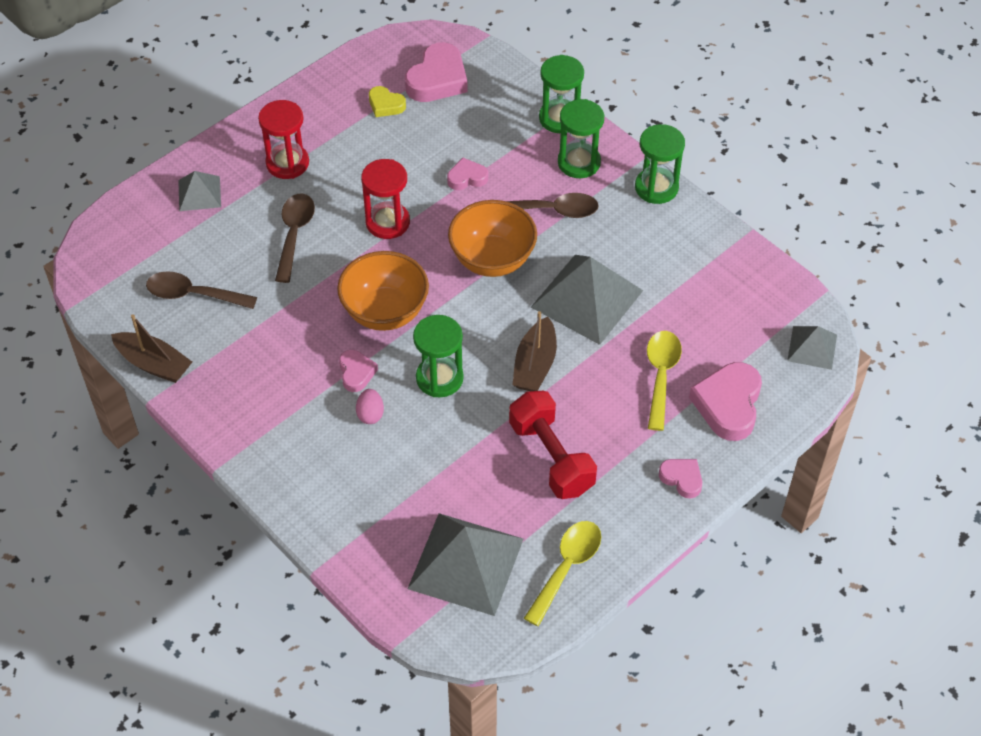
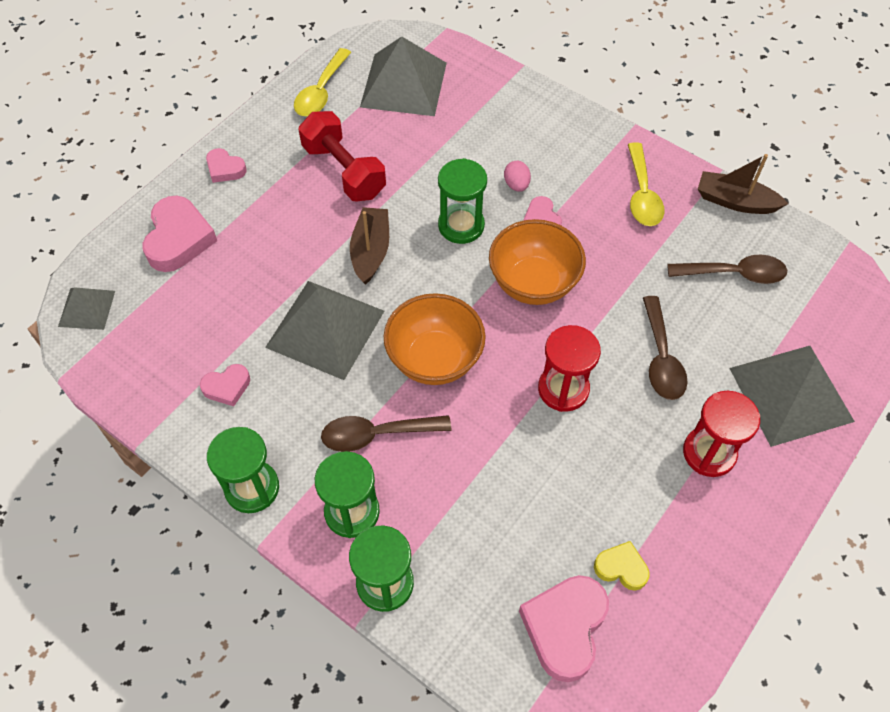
camera: 170 degrees right, 5 degrees up
grey pyramid [178,171,221,211] -> grey pyramid [729,346,855,447], size x1.88
pink heart [447,158,488,190] -> pink heart moved to [200,364,250,406]
yellow spoon [647,331,682,431] -> yellow spoon moved to [628,142,665,226]

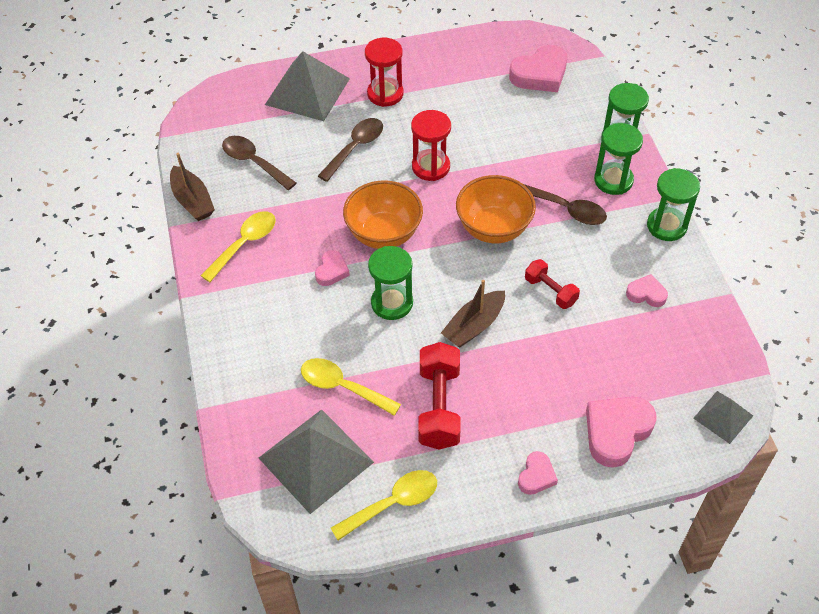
camera: 140 degrees left, 5 degrees down
pink heart [206,148,247,183] -> pink heart turned 45 degrees clockwise [518,451,558,495]
grey pyramid [265,281,384,380] -> red dumbbell [525,259,580,309]
pink egg [504,161,531,192] -> none
yellow heart [594,541,650,591] -> none
none -> yellow spoon [301,358,401,416]

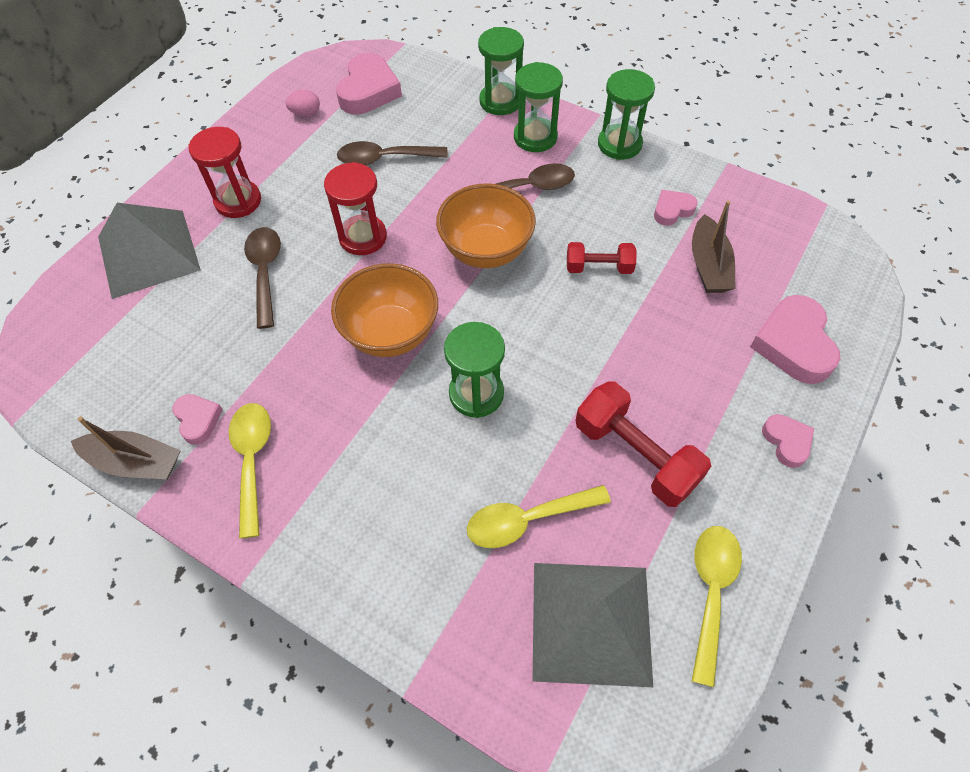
camera: 45 degrees left, 5 degrees up
brown spoon [222,136,296,190] -> brown spoon moved to [337,141,448,165]
pink heart [315,250,350,286] -> pink heart moved to [172,394,223,445]
brown boat [441,280,505,348] -> brown boat moved to [692,201,736,293]
grey pyramid [693,391,753,444] -> none
none -> pink egg [286,90,320,116]

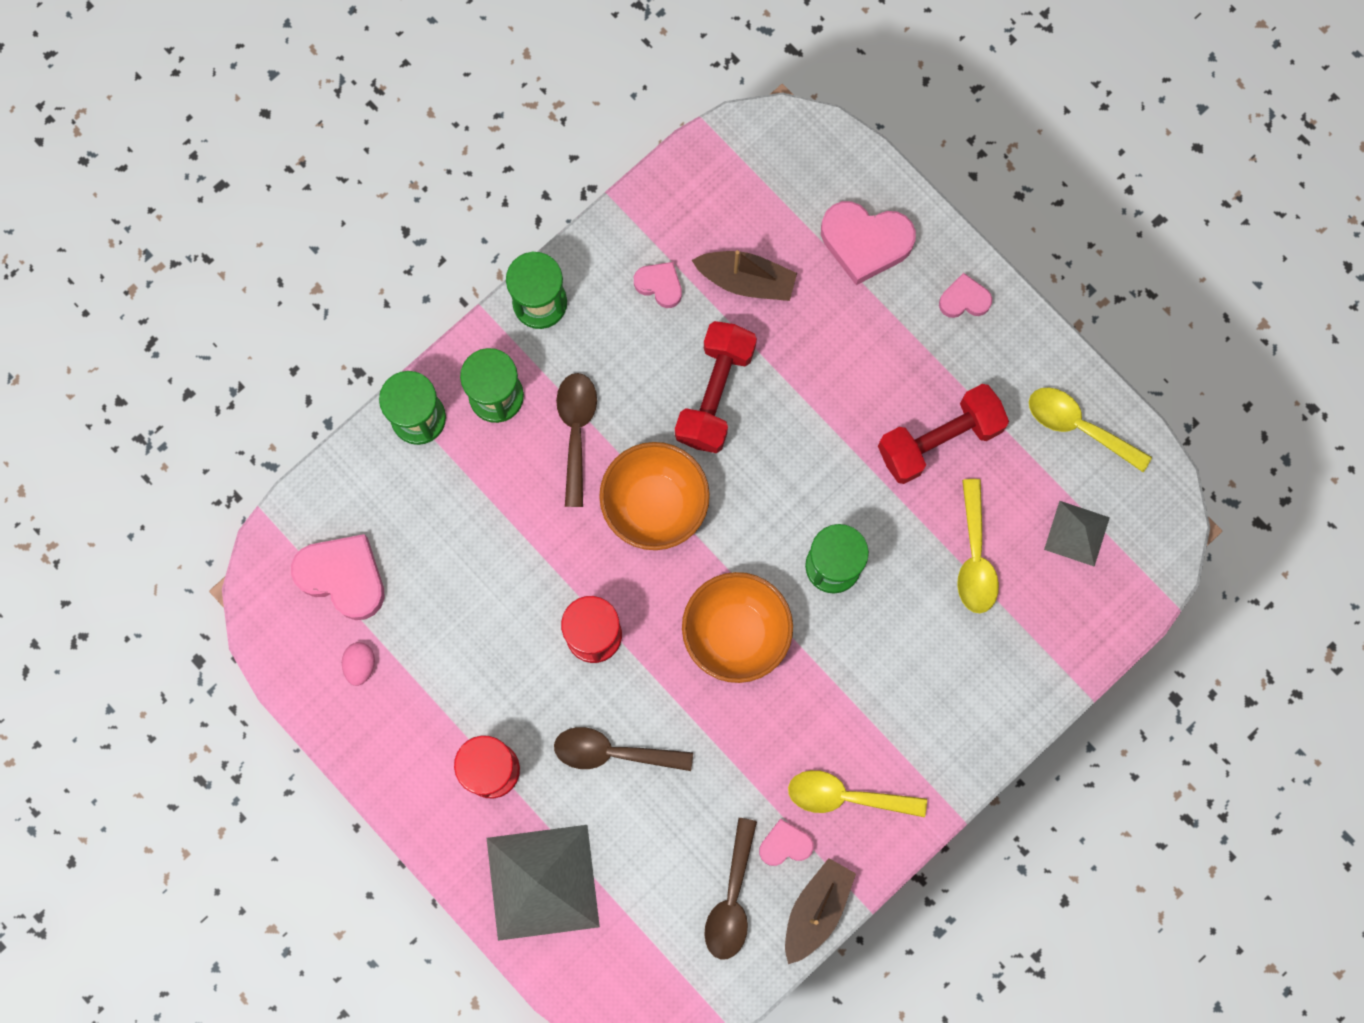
camera: 75 degrees left, 20 degrees up
brown spoon [337,141,448,165] -> brown spoon moved to [704,818,757,959]
grey pyramid [532,563,653,687] -> grey pyramid [1044,501,1110,567], size x0.53
red dumbbell [567,242,637,274] -> red dumbbell [675,321,757,453], size x1.68
pink heart [654,190,698,226] -> pink heart turned 135 degrees clockwise [634,262,682,308]

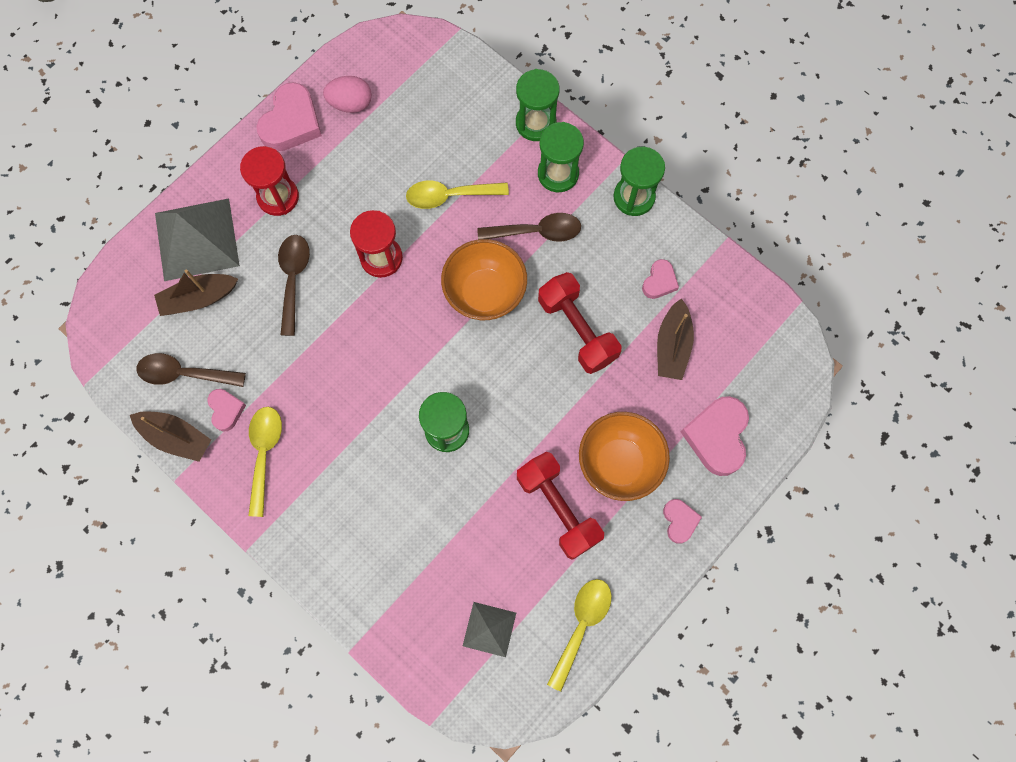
camera: 85 degrees right, 5 degrees down
pink heart [291,534,385,620] -> pink heart moved to [256,82,322,152]
pink egg [342,642,375,686] -> pink egg [323,76,372,113], size x1.50
red dumbbell [675,321,757,453] -> red dumbbell turned 45 degrees clockwise [538,272,621,374]
orange bowl [682,572,793,683] -> orange bowl moved to [579,412,670,501]
yellow spoon [957,479,999,613] -> yellow spoon moved to [406,181,509,209]
none -> brown boat [154,269,238,316]

